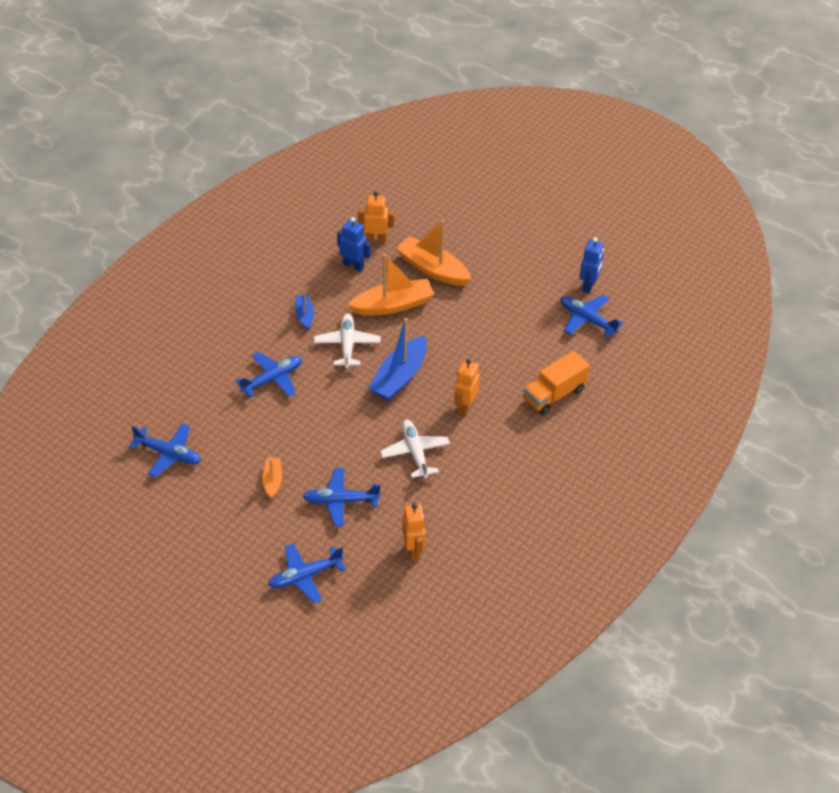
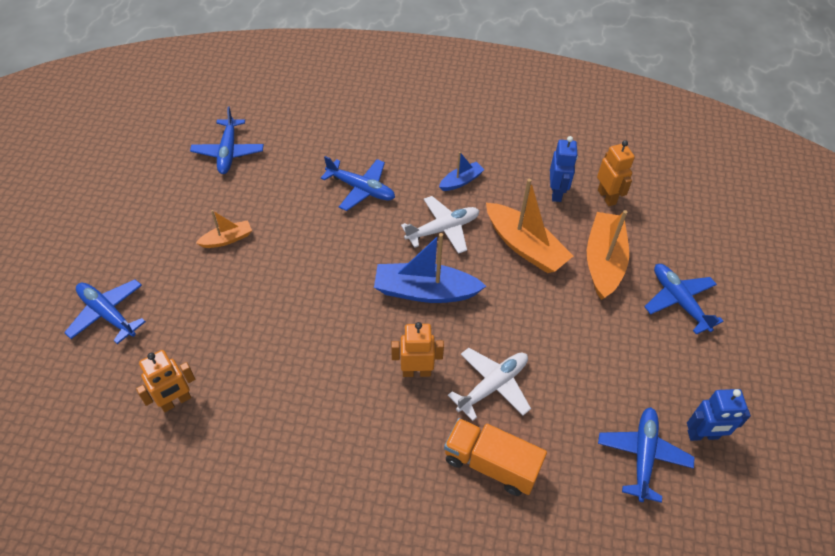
camera: 65 degrees right, 5 degrees up
blue plane [303,468,381,526] -> blue plane moved to [644,264,723,335]
white plane [380,420,450,479] -> white plane moved to [448,348,531,421]

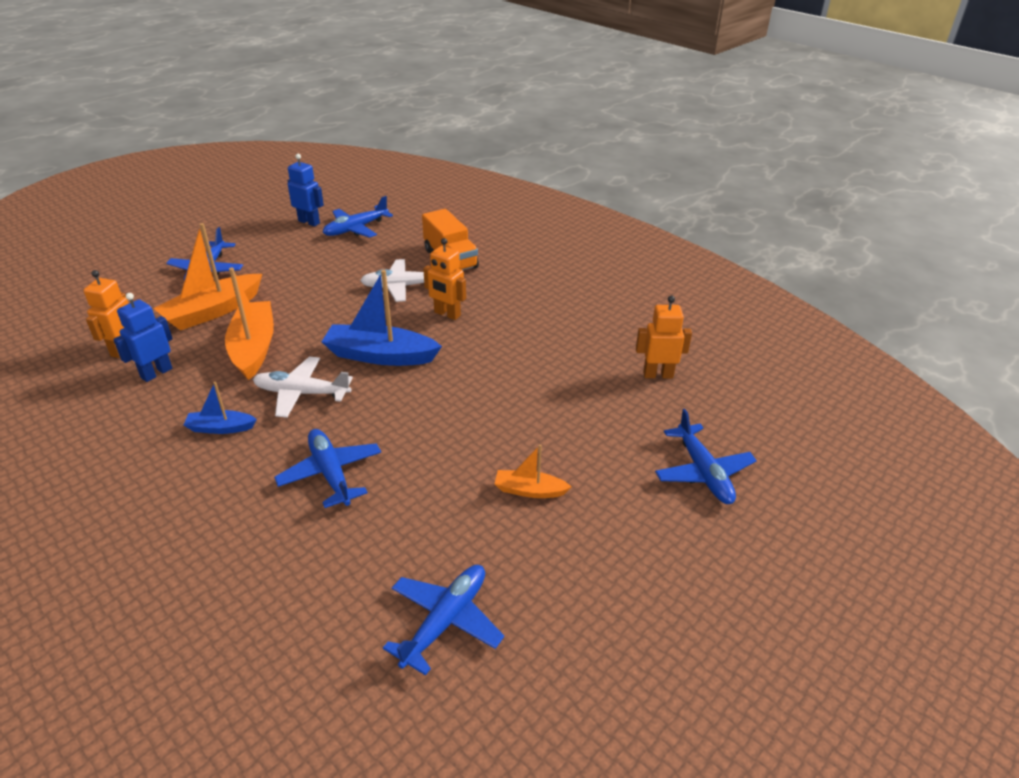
camera: 145 degrees left, 15 degrees down
blue boat [374,233,486,303] -> blue boat turned 150 degrees clockwise [322,270,442,366]

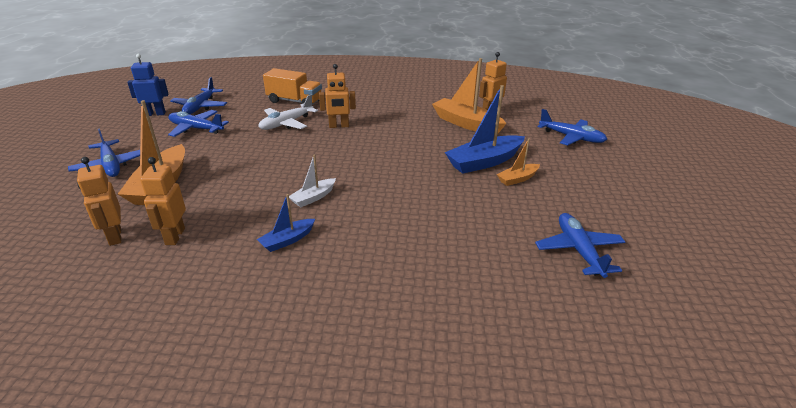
camera: 40 degrees left, 5 degrees down
blue robot [113,293,173,382] -> orange robot [140,157,186,245]
orange boat [225,268,274,380] -> orange boat moved to [432,58,507,133]
white plane [253,356,353,418] -> white boat [289,155,336,207]
blue plane [274,429,381,508] -> blue plane moved to [168,110,229,137]
blue boat [322,270,442,366] -> blue boat moved to [444,85,525,174]

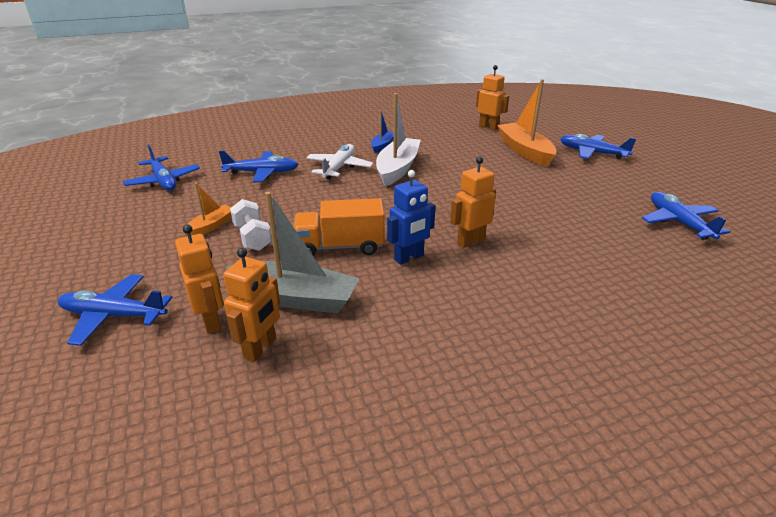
camera: 155 degrees right, 0 degrees up
blue robot [127,54,169,116] -> blue robot moved to [387,170,435,265]
orange robot [140,157,186,245] -> orange robot moved to [175,224,224,334]
blue plane [168,110,229,137] -> blue plane moved to [219,151,299,182]
white plane [258,95,318,130] -> white plane moved to [306,144,374,180]
orange truck [263,68,322,105] -> orange truck moved to [293,198,385,256]
white boat [289,155,336,207] -> white boat [376,93,421,186], size x1.89
orange boat [432,58,507,133] -> grey boat [226,192,360,313]
blue boat [444,85,525,174] -> white dumbbell [230,199,272,251]

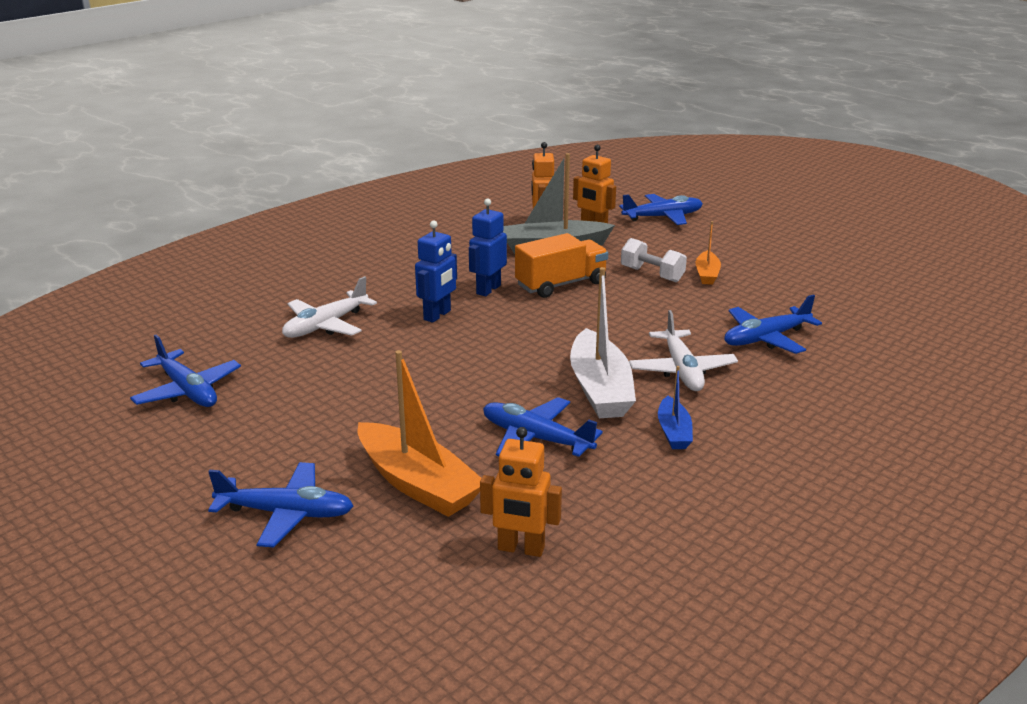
camera: 155 degrees right, 5 degrees down
blue plane [123,145,200,191] -> blue plane moved to [483,397,603,457]
orange robot [450,157,496,248] -> blue robot [415,221,457,323]
none -> white plane [282,276,377,338]

